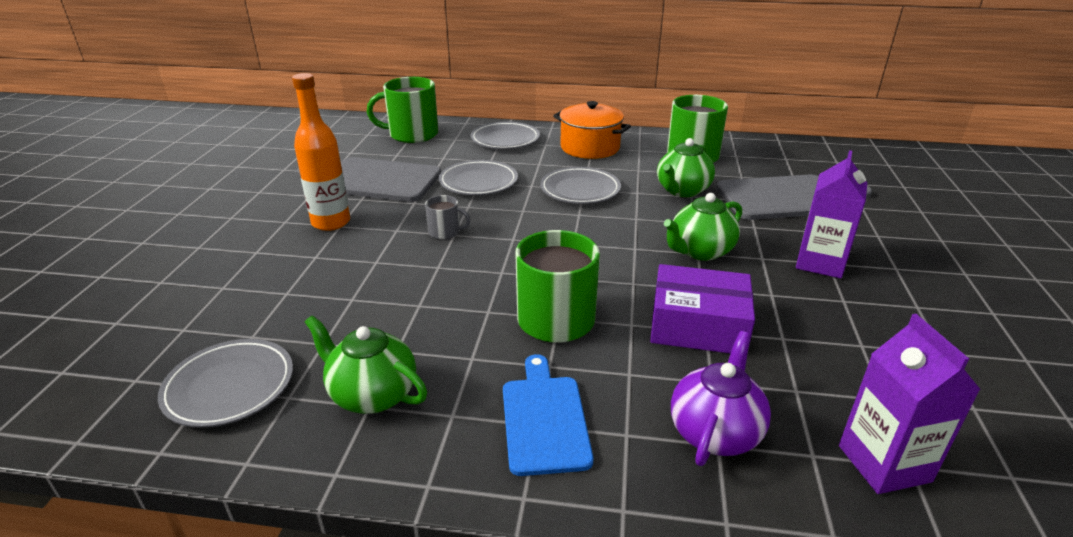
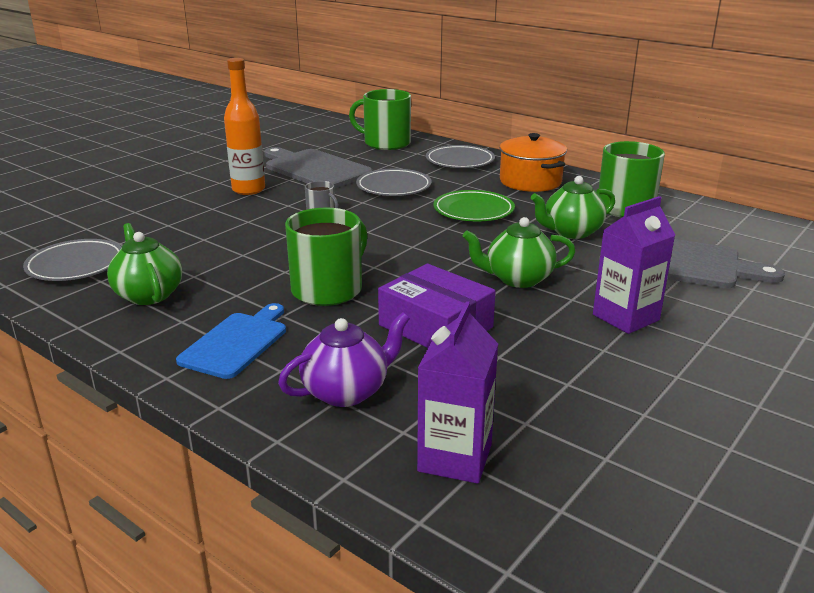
camera: 30 degrees right, 5 degrees down
grey plate [540,167,621,204] -> green plate [434,190,515,221]

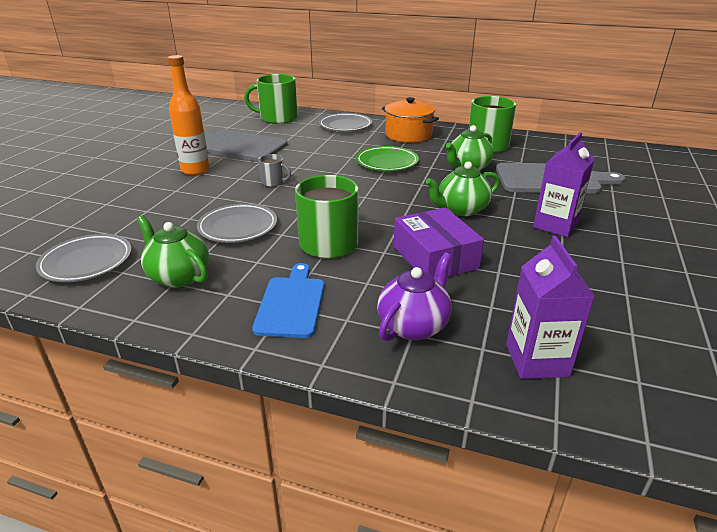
camera: 20 degrees left, 5 degrees up
grey plate [356,169,432,196] -> grey plate moved to [197,203,277,243]
purple box [378,264,496,348] -> purple box turned 45 degrees clockwise [394,208,484,278]

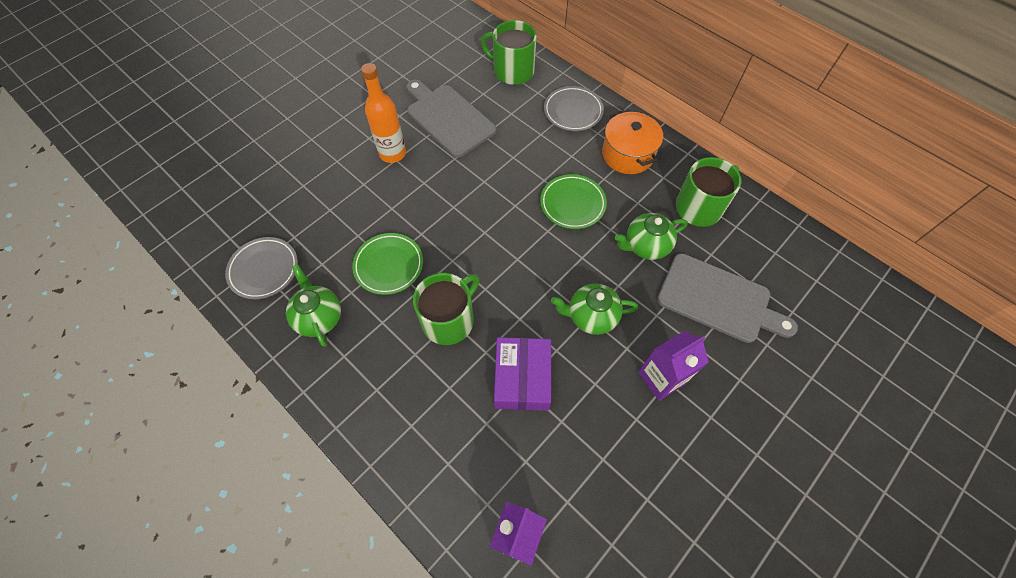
camera: 25 degrees right, 30 degrees up
grey plate [197,203,277,243] -> green plate [352,233,423,295]
blue cutting board [252,263,324,338] -> none
grey mug [258,154,291,187] -> none
purple teapot [377,252,452,341] -> none

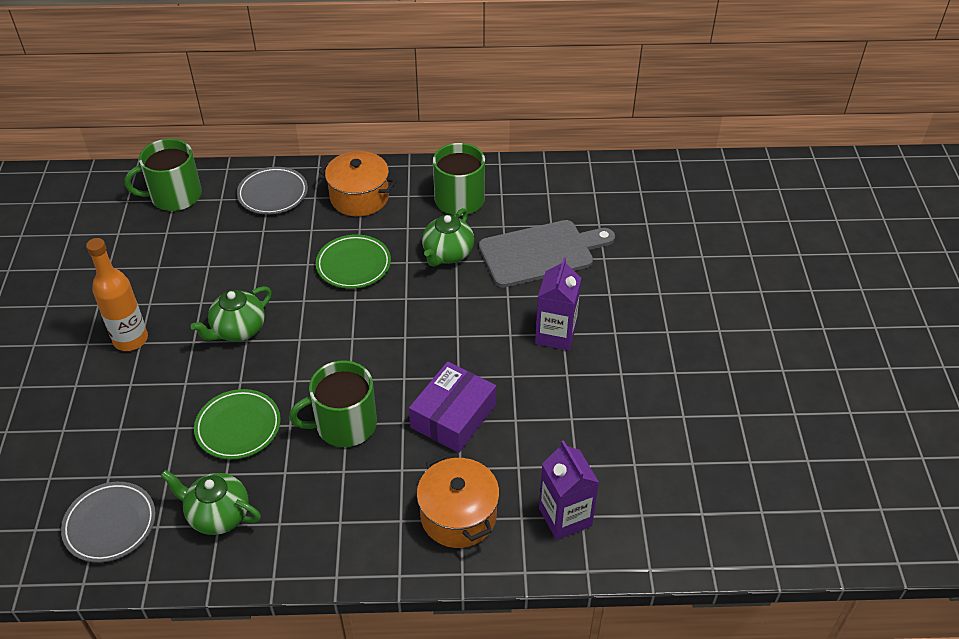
camera: 45 degrees left, 15 degrees down
grey cutting board [406,80,496,157] -> none
green mug [413,273,479,345] -> green mug turned 105 degrees counterclockwise [289,361,377,447]
purple box [494,337,551,411] -> purple box turned 75 degrees clockwise [409,362,496,453]
green teapot [551,284,638,335] -> green teapot moved to [191,286,272,342]
none -> orange pot [417,454,500,548]

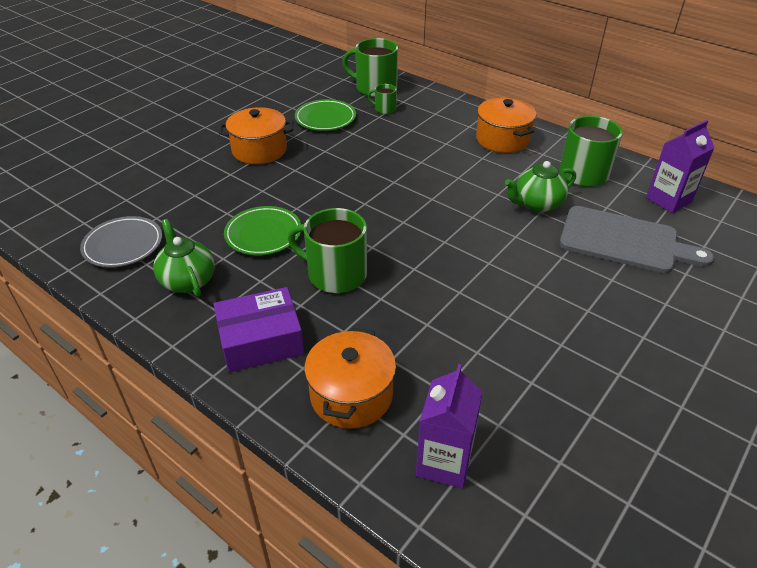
camera: 40 degrees right, 5 degrees down
orange bottle [86,238,148,351] -> orange pot [219,107,293,164]
green teapot [191,286,272,342] -> none
grey plate [237,167,308,215] -> none
green plate [316,234,391,289] -> green plate moved to [295,99,356,131]
purple box [409,362,496,453] -> purple box moved to [214,287,304,372]
purple carton [535,257,581,351] -> purple carton moved to [646,120,715,213]
none -> green mug [368,84,397,114]

